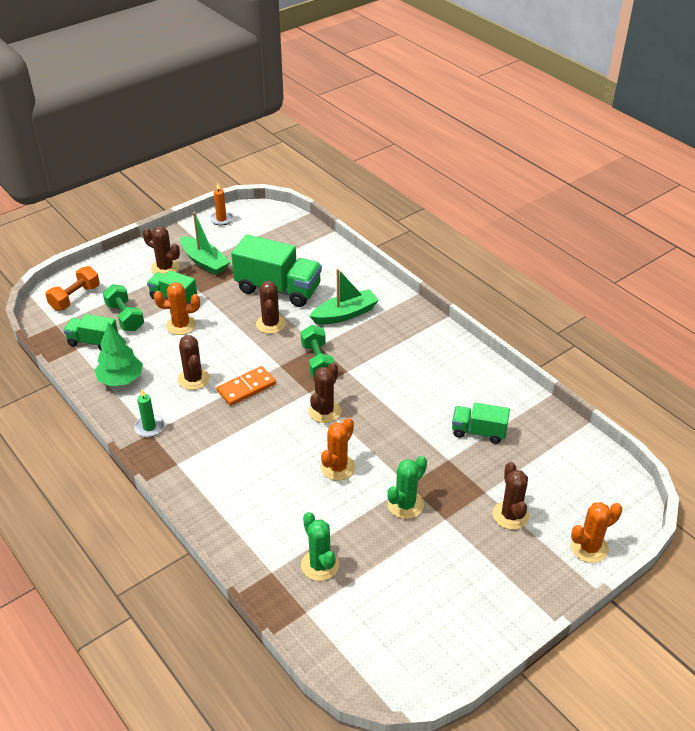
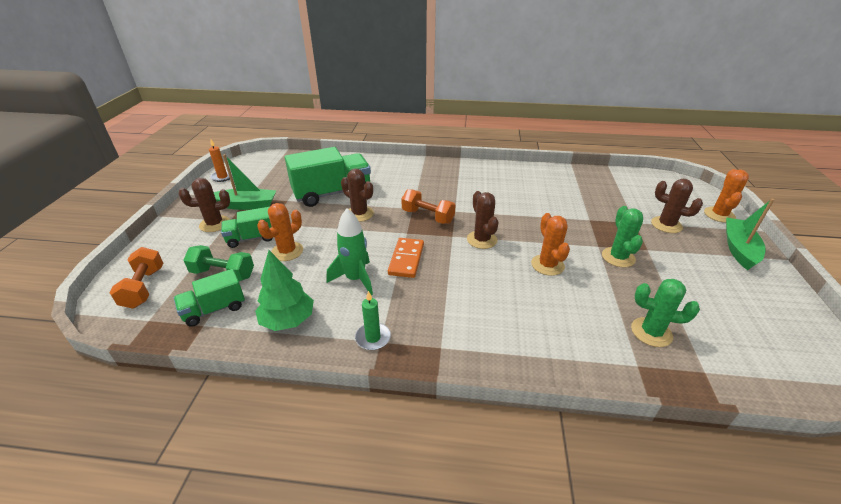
camera: 45 degrees left, 5 degrees down
brown cactus [178,335,210,390] -> green rocket [327,208,373,295]
green dumbbell [301,325,335,377] -> orange dumbbell [401,189,456,224]
green boat [310,269,379,325] -> green boat moved to [726,199,774,270]
green truck [452,403,510,444] -> none

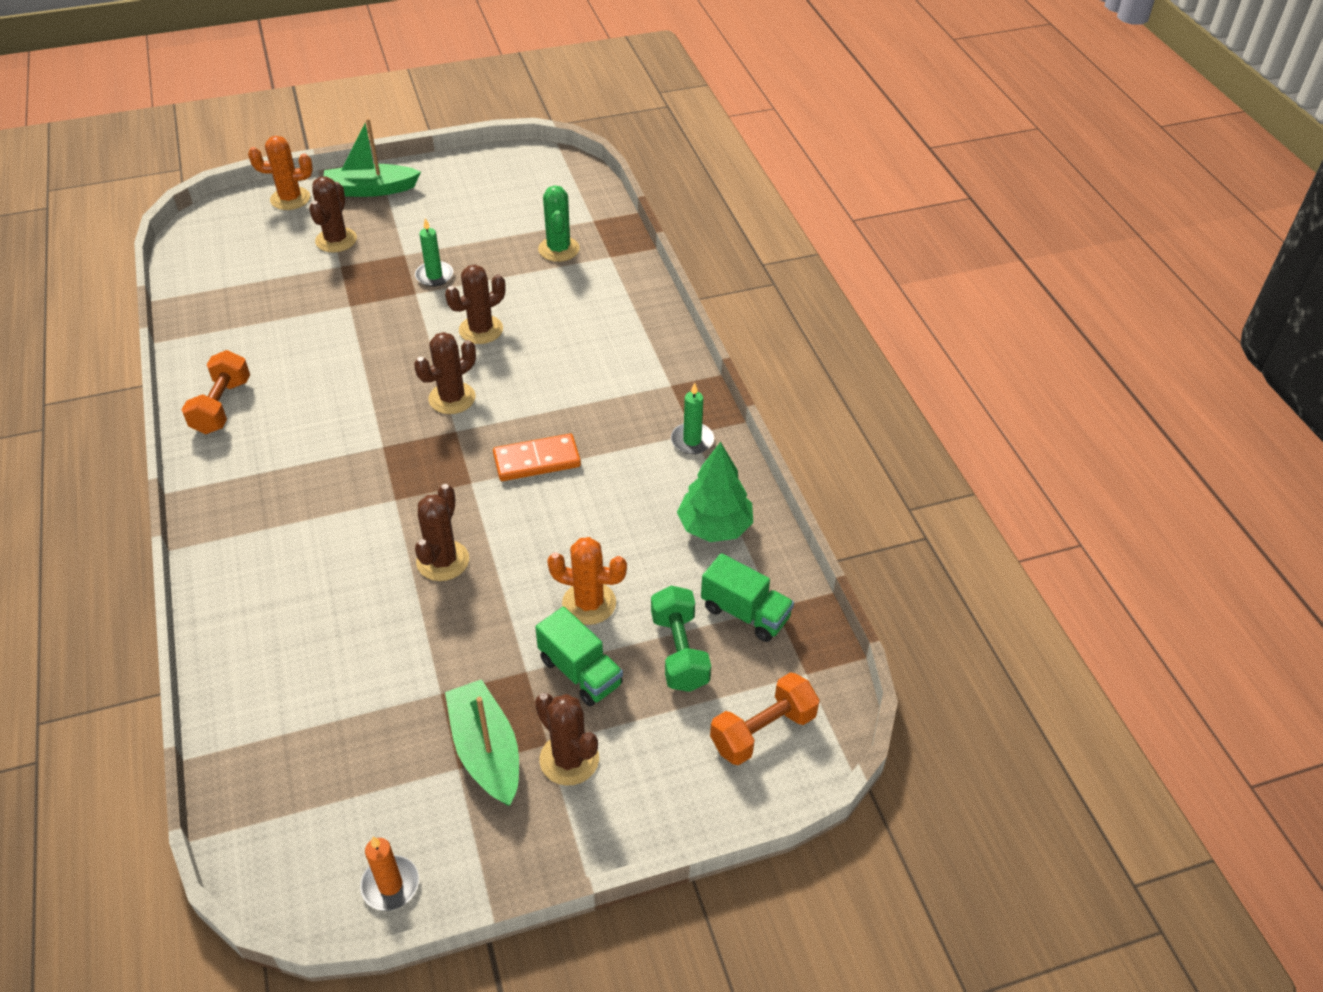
camera: 115 degrees left, 10 degrees up
green truck [285,147,371,207] -> none
green rocket [327,208,373,295] -> none
orange dumbbell [401,189,456,224] -> orange dumbbell moved to [181,350,250,434]
orange cactus [531,213,570,276] -> brown cactus [445,265,505,344]
green cactus [602,206,643,268] -> green candle [415,218,453,286]

